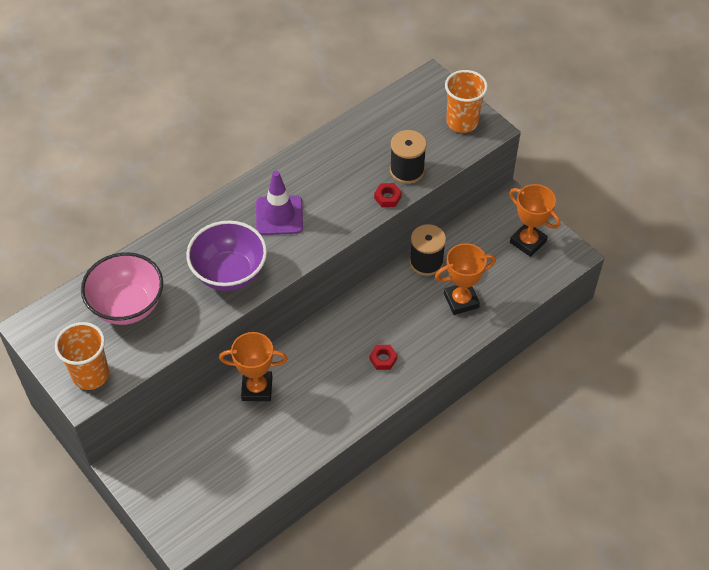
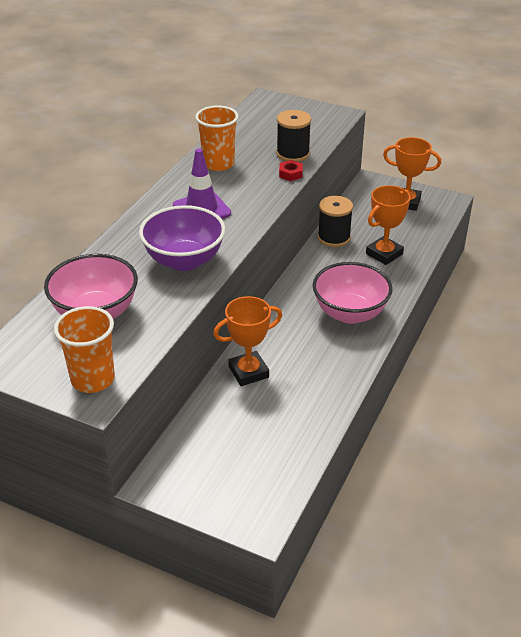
camera: 25 degrees left, 15 degrees down
red nut [369,345,397,370] -> pink bowl [313,262,392,324]
orange cup [445,70,488,133] -> orange cup moved to [195,106,239,171]

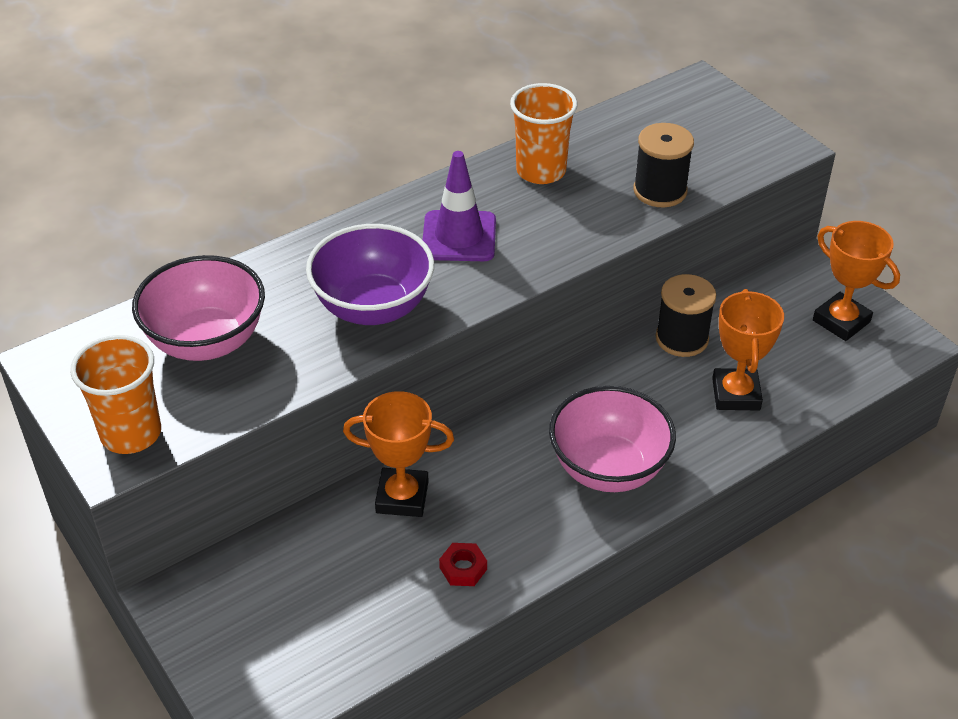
camera: 30 degrees right, 5 degrees up
red nut [279,160,303,181] -> red nut moved to [439,543,487,586]
orange trophy [366,185,411,265] -> orange trophy turned 75 degrees counterclockwise [712,289,784,410]

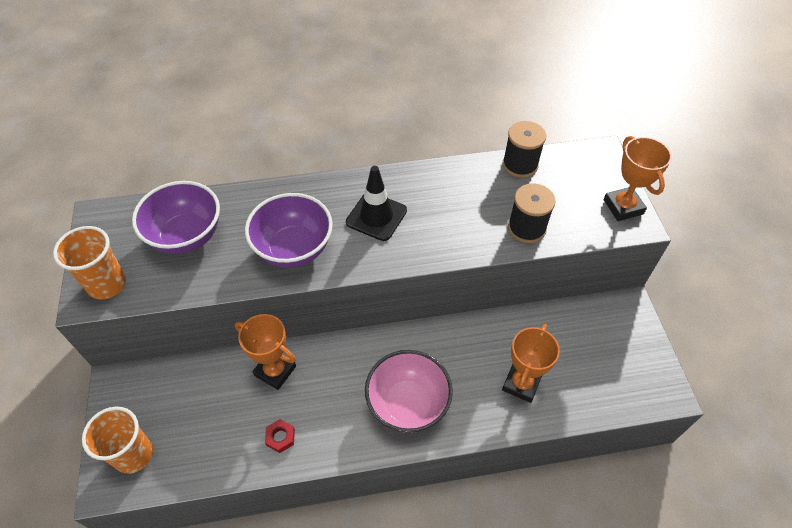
camera: 25 degrees right, 10 degrees up
pink bowl [132,255,265,361] -> purple bowl [132,181,220,254]
purple traffic cone [423,151,496,261] -> black traffic cone [346,166,407,241]
orange cup [510,83,578,184] -> orange cup moved to [82,407,153,474]
black spool [656,274,716,357] -> black spool moved to [503,121,546,178]
orange trophy [813,221,900,341] -> orange trophy moved to [604,136,672,221]

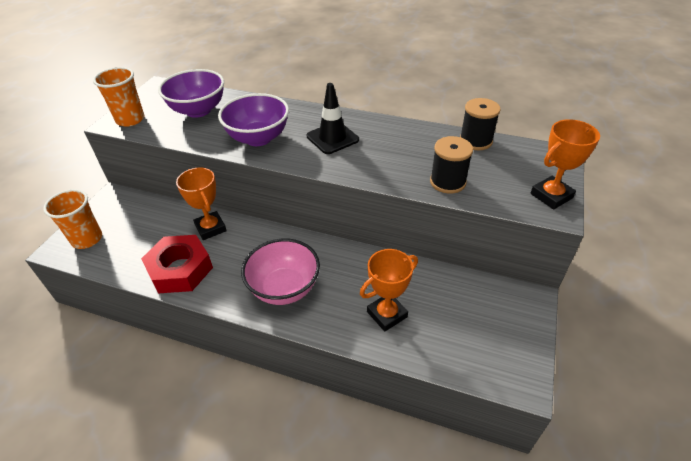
camera: 30 degrees right, 10 degrees down
red nut [265,419,295,453] -> red nut [141,235,213,293], size x2.49
orange trophy [604,136,672,221] -> orange trophy turned 45 degrees clockwise [530,119,600,209]

